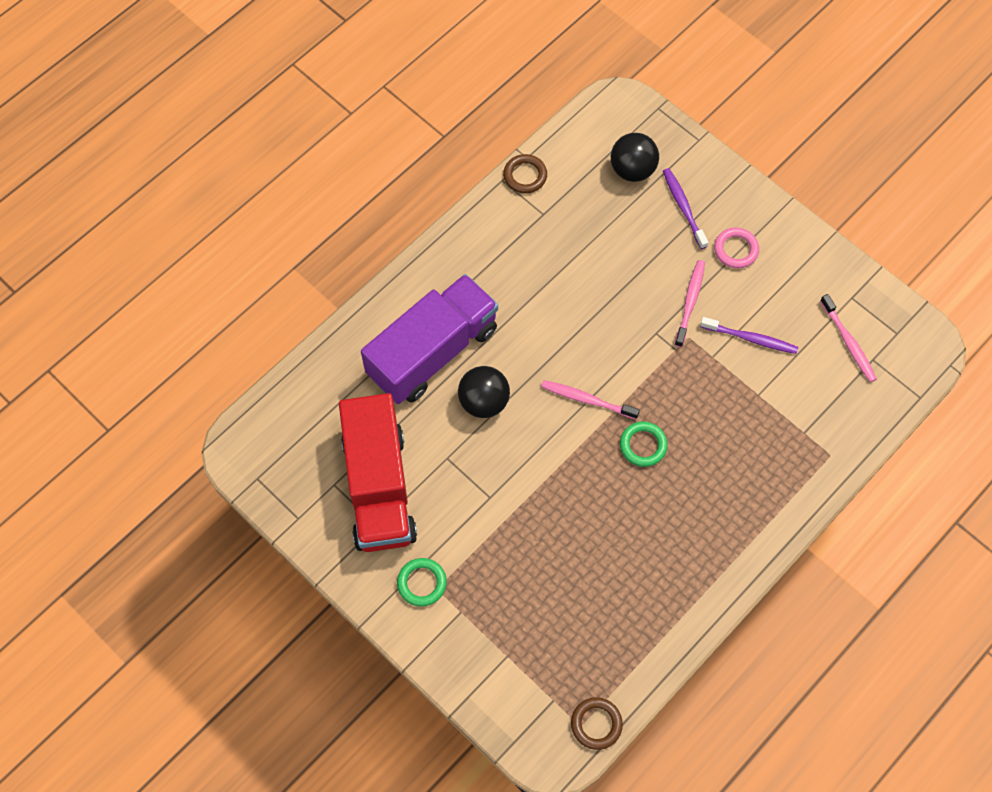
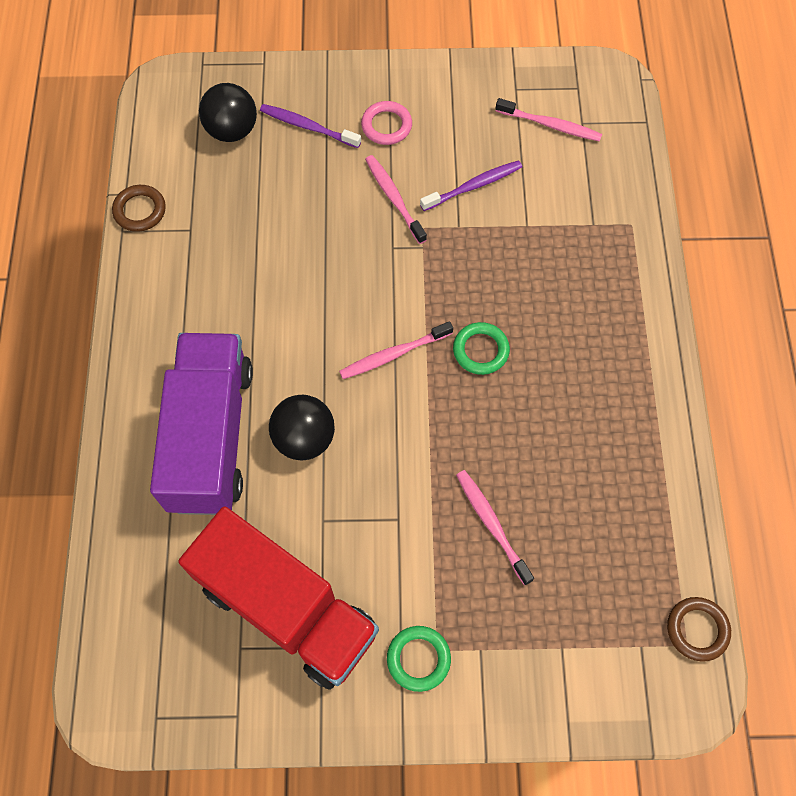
camera: 45 degrees left, 0 degrees up
none -> pink toothbrush [456,470,534,585]

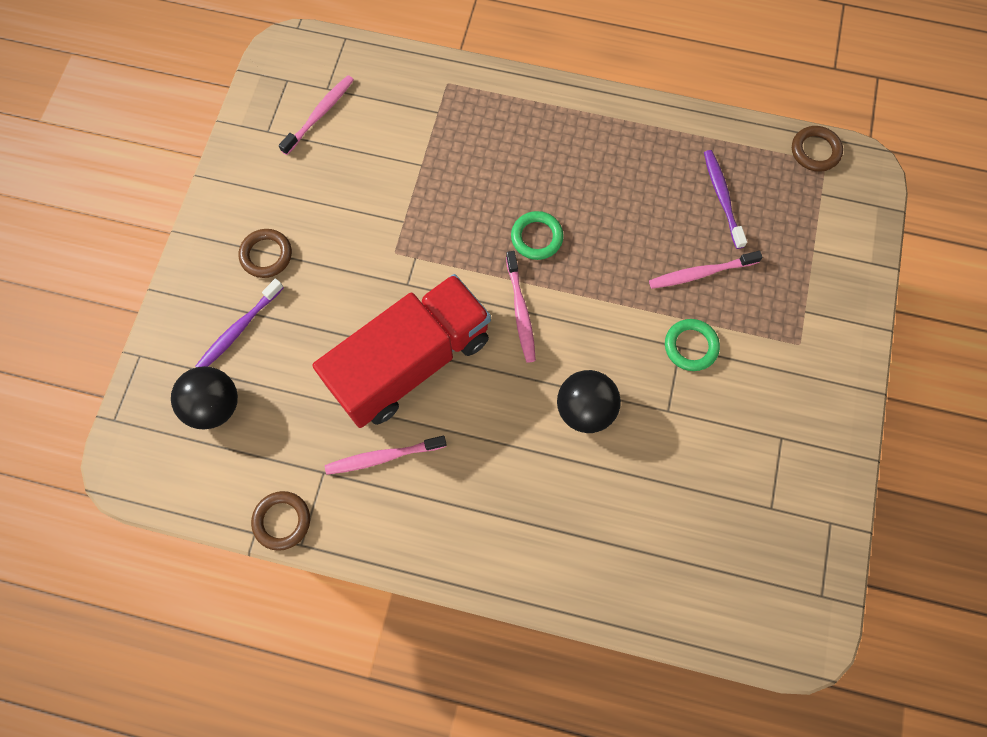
camera: 75 degrees left, 5 degrees up
purple truck [150,333,253,515] -> none
red truck [178,506,379,690] -> red truck moved to [312,274,491,428]
pink ring [361,101,412,145] -> brown ring [239,229,292,278]
pink toothbrush [365,155,427,244] -> pink toothbrush moved to [325,436,447,475]
green ring [387,626,451,692] -> green ring moved to [665,319,720,371]
purple toothbrush [420,160,522,211] -> purple toothbrush moved to [704,150,747,249]

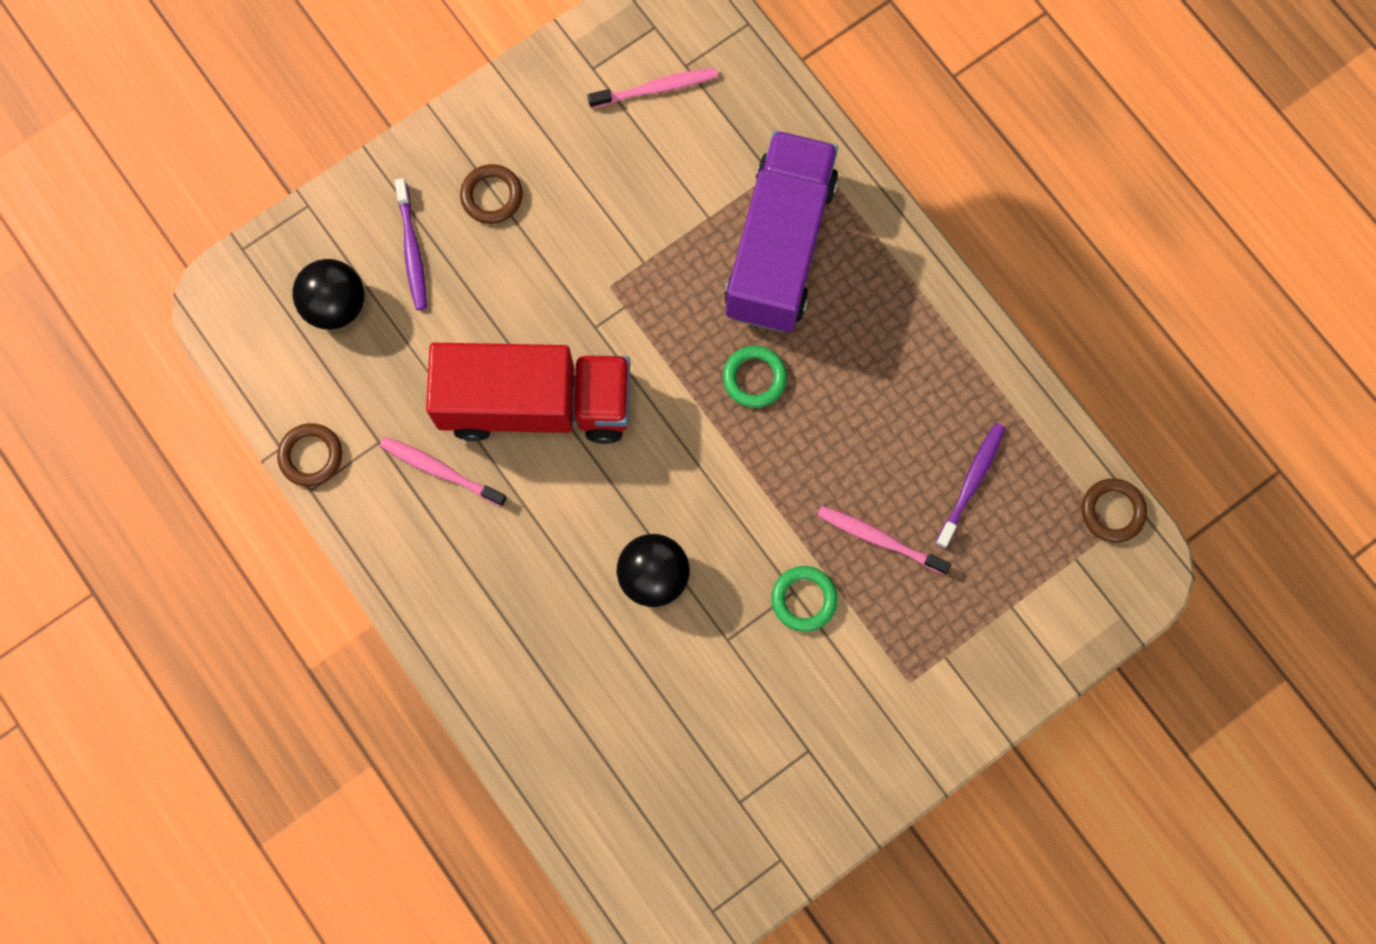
camera: 40 degrees right, 5 degrees up
purple toothbrush [196,279,284,367] -> purple toothbrush turned 90 degrees counterclockwise [395,178,427,310]
pink toothbrush [506,251,536,363] -> none
none -> purple truck [724,130,839,332]

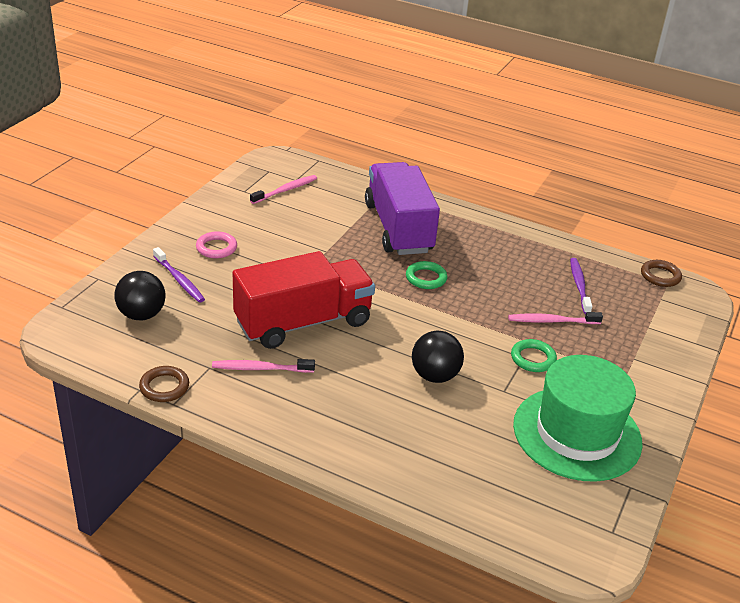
camera: 30 degrees left, 40 degrees down
brown ring [460,164,523,224] -> pink ring [196,231,237,258]
none -> green hat [513,355,643,482]

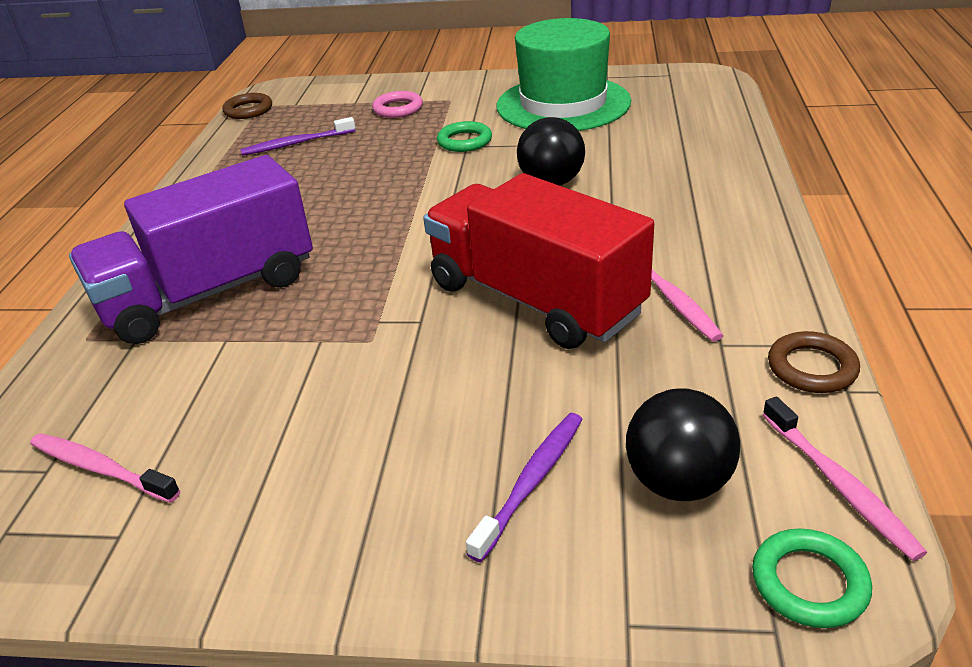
camera: 105 degrees left, 0 degrees up
pink ring [196,231,237,258] -> pink ring moved to [372,91,423,118]
green ring [406,261,447,289] -> green ring moved to [752,528,872,628]
pink toothbrush [508,312,603,324] -> pink toothbrush moved to [763,397,927,561]

